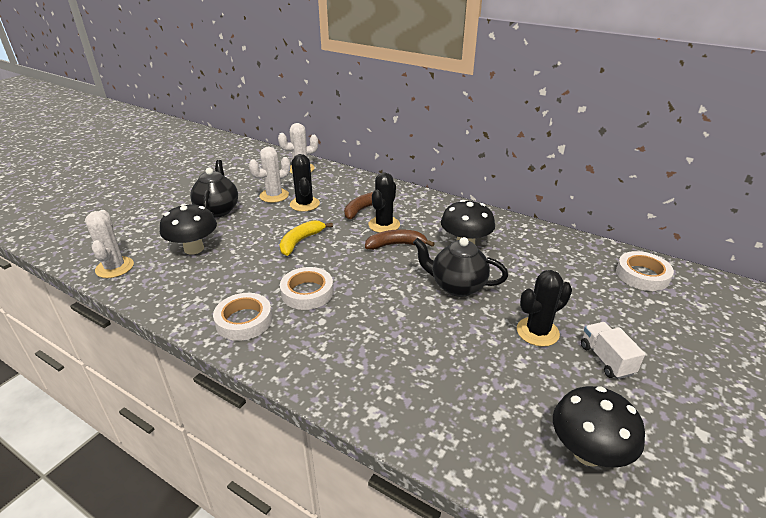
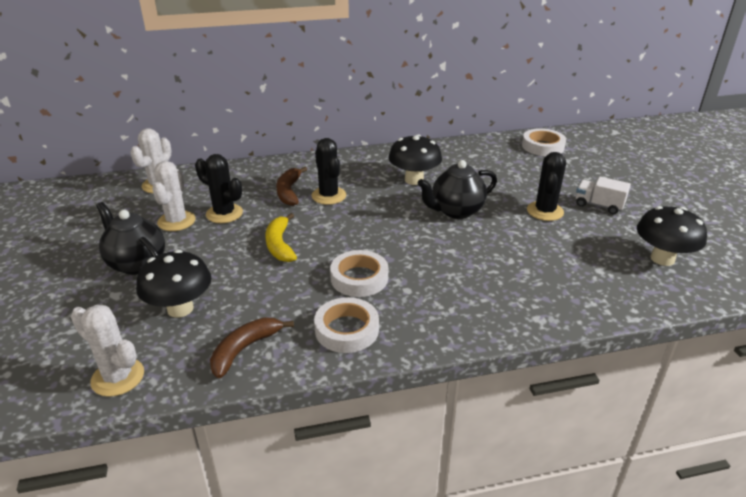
camera: 45 degrees left, 0 degrees up
brown banana [365,229,435,250] -> brown banana moved to [210,317,294,378]

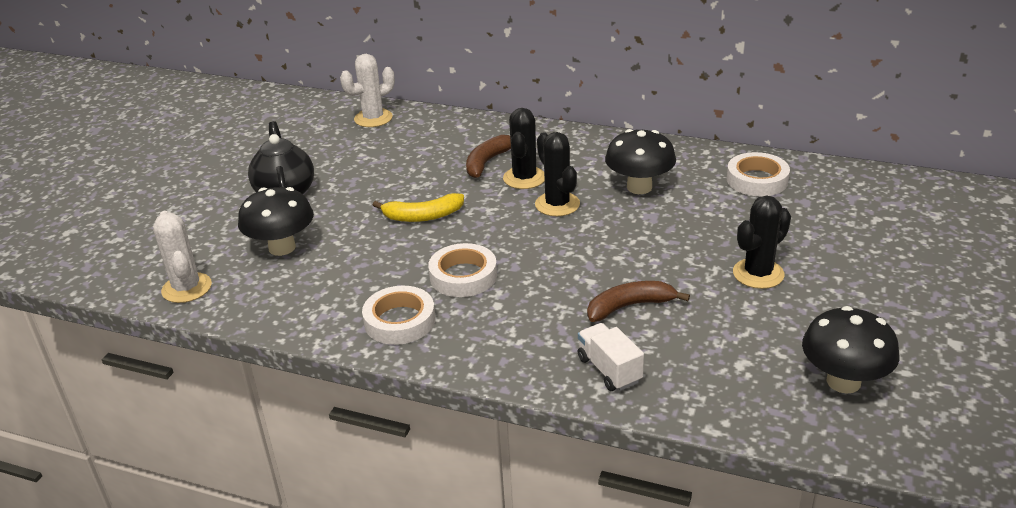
camera: 35 degrees right, 0 degrees up
white cactus [152,161,196,231] -> none
black cactus [195,154,243,223] -> black cactus moved to [535,132,580,216]
brown banana [210,317,294,378] -> brown banana moved to [587,281,690,322]
yellow banana [265,213,297,262] -> yellow banana turned 120 degrees counterclockwise [373,193,464,222]
black teapot [418,160,497,219] -> none
white tape [522,128,566,156] -> white tape moved to [727,152,790,196]
white truck [576,177,631,214] -> white truck moved to [578,323,644,391]

